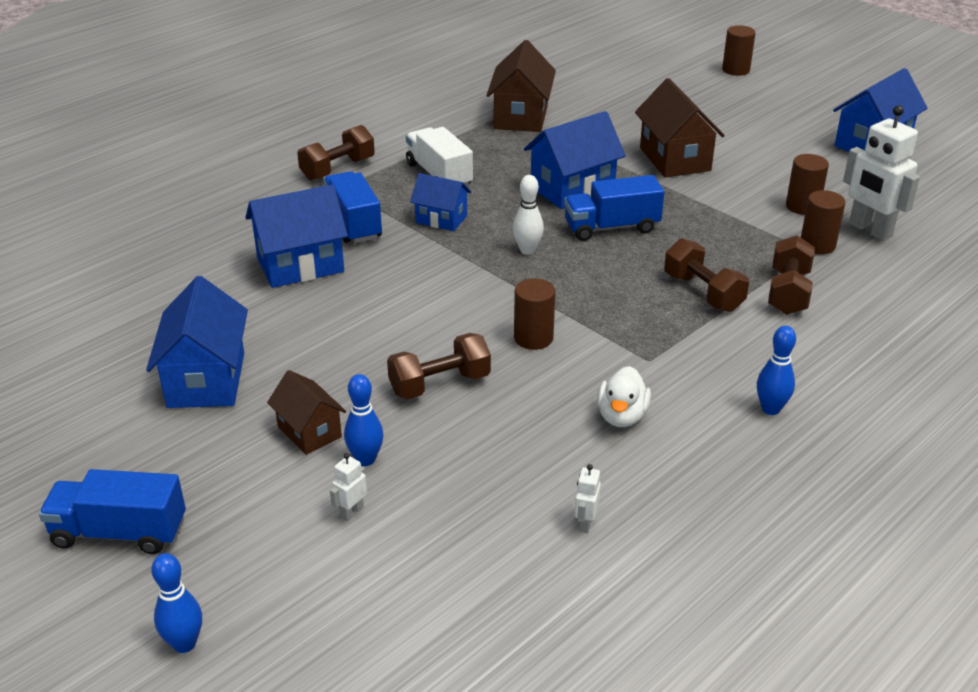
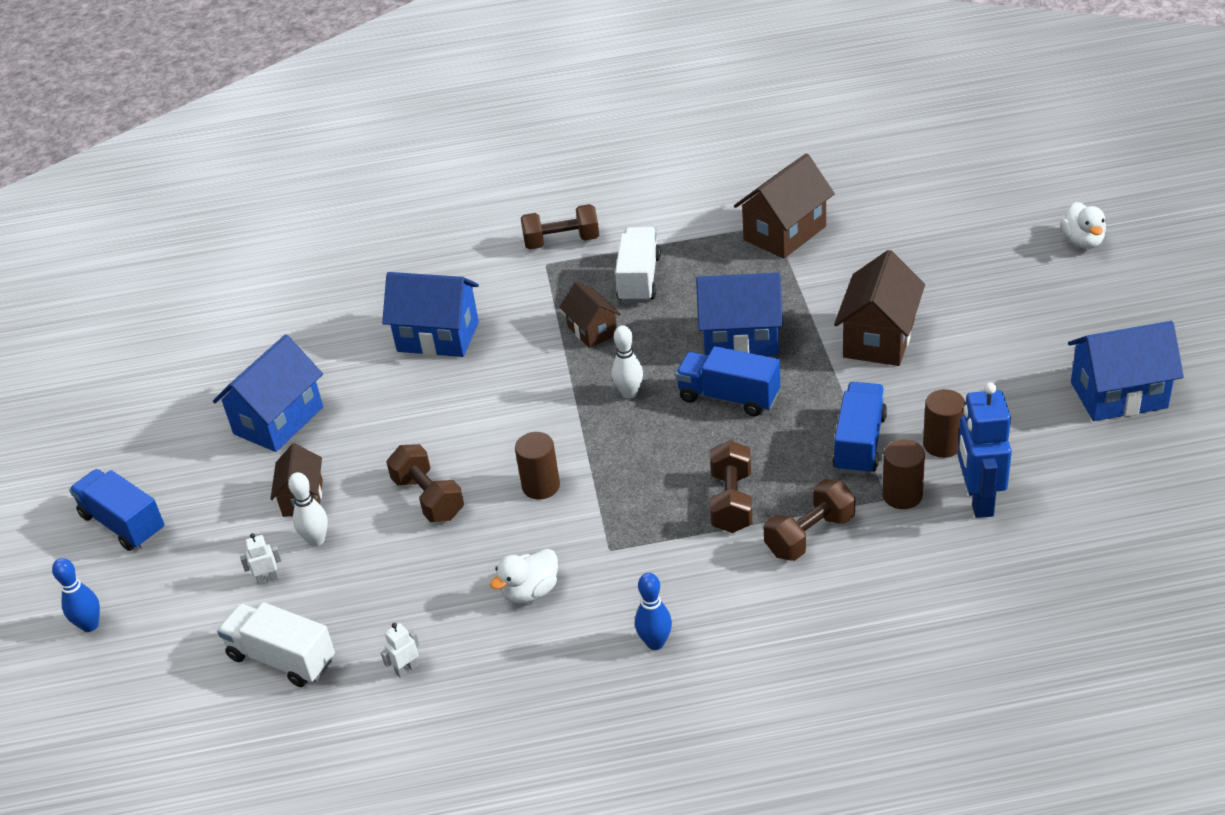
camera: 40 degrees right, 5 degrees up
blue truck [324,171,382,243] -> blue truck moved to [832,382,887,475]
blue bowling pin [344,374,384,466] -> white bowling pin [288,472,328,546]
brown dumbbell [387,333,491,400] -> brown dumbbell turned 45 degrees clockwise [386,444,464,522]
blue house [410,173,471,231] -> brown house [560,282,621,348]
brown cylinder [722,25,756,76] -> white duck [1061,202,1106,249]
white robot [843,105,920,241] -> blue robot [958,382,1012,518]
none -> white truck [217,602,335,687]

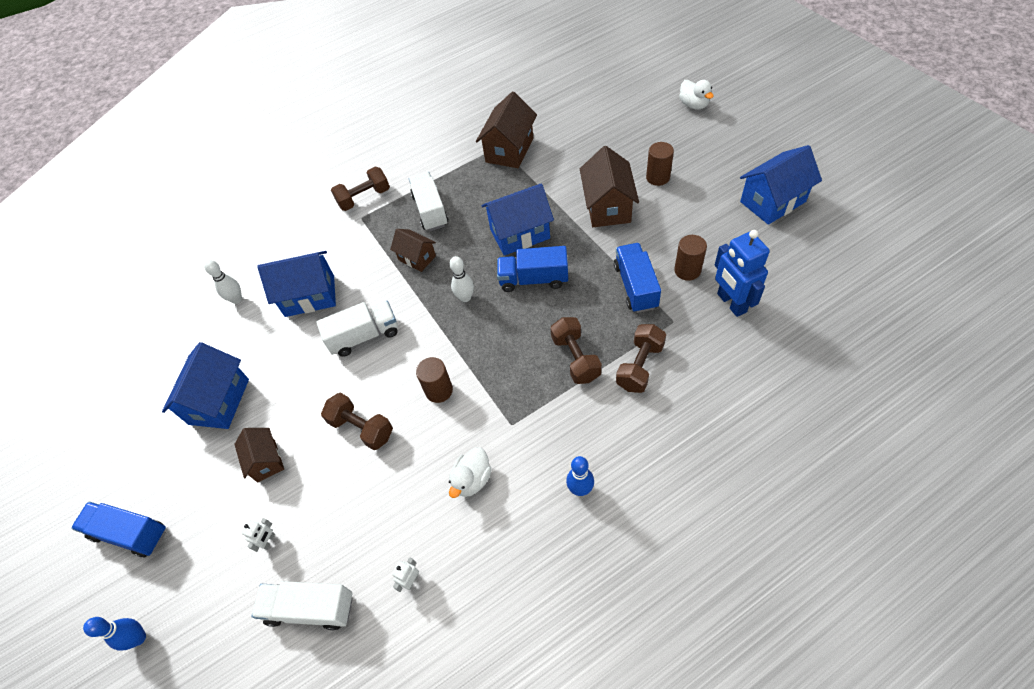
camera: 20 degrees left, 15 degrees up
white robot [240,533,282,585] -> white robot turned 150 degrees clockwise [242,518,275,552]
white bowling pin [288,472,328,546] -> white bowling pin moved to [204,260,242,304]
brown cylinder [882,439,925,509] -> brown cylinder moved to [646,142,674,186]
none -> white truck [316,301,398,357]

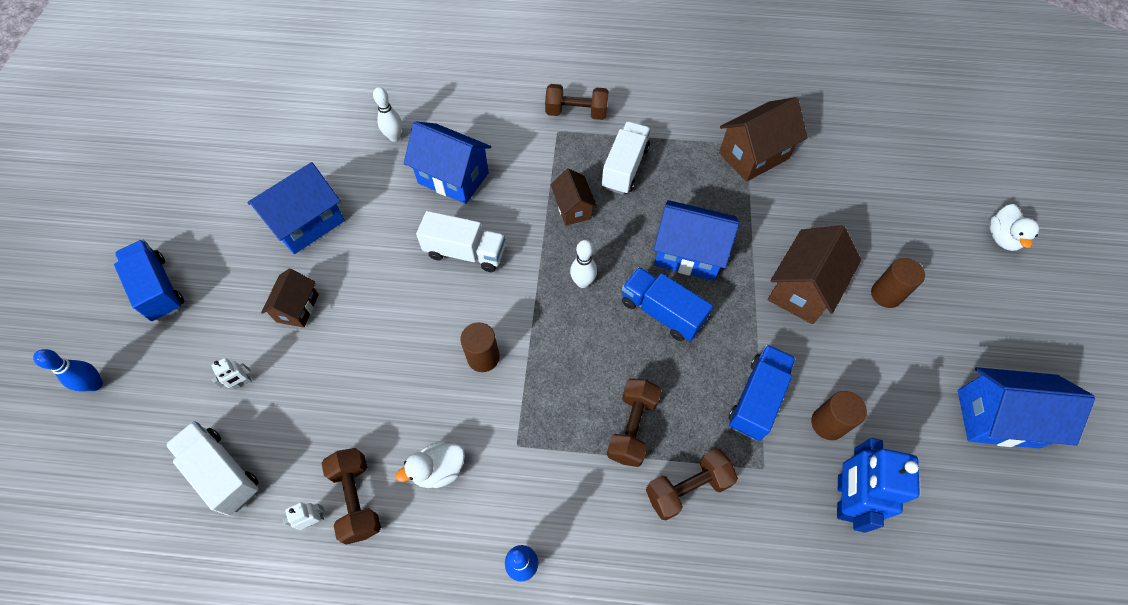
camera: 30 degrees right, 5 degrees up
brown dumbbell [321,393,393,450] -> brown dumbbell moved to [322,448,381,545]

